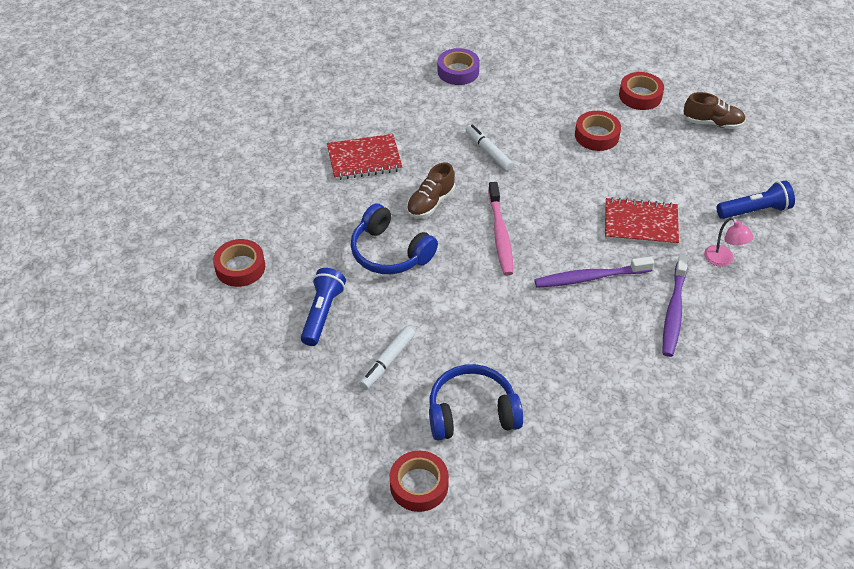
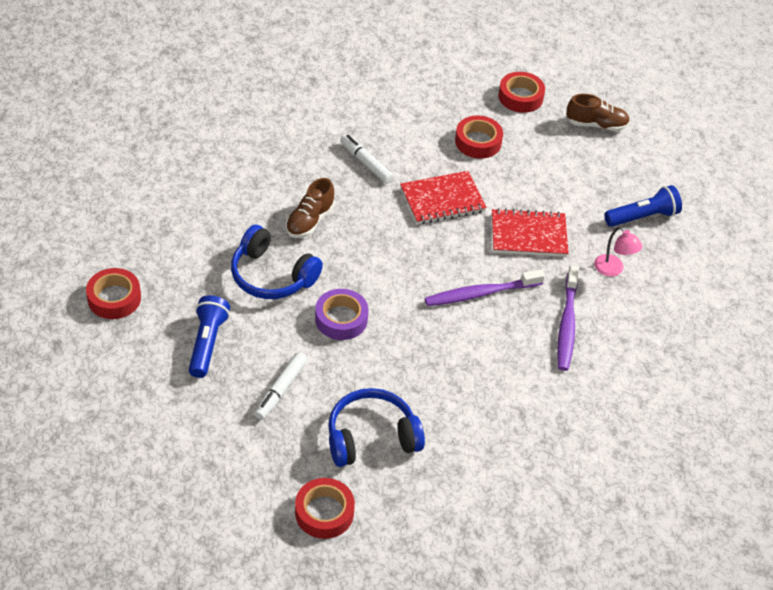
camera: 10 degrees left, 0 degrees up
red notebook [327,134,402,180] -> red notebook moved to [400,171,487,225]
purple tape [438,48,480,85] -> purple tape moved to [315,289,368,340]
pink toothbrush [488,182,513,275] -> none

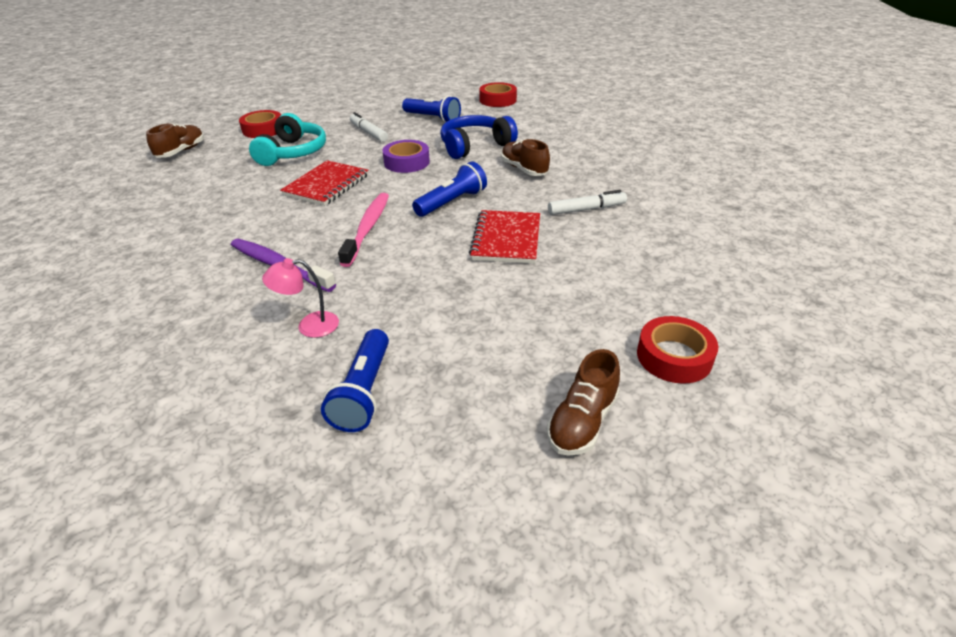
camera: 120 degrees right, 10 degrees down
blue headphones [328,388,425,467] -> turquoise headphones [249,113,326,166]
purple toothbrush [425,269,545,306] -> pink toothbrush [338,193,389,267]
red tape [455,115,503,159] -> none
red notebook [492,208,569,257] -> red notebook moved to [280,160,368,206]
none -> brown shoe [146,123,204,158]
none -> blue flashlight [412,161,487,217]

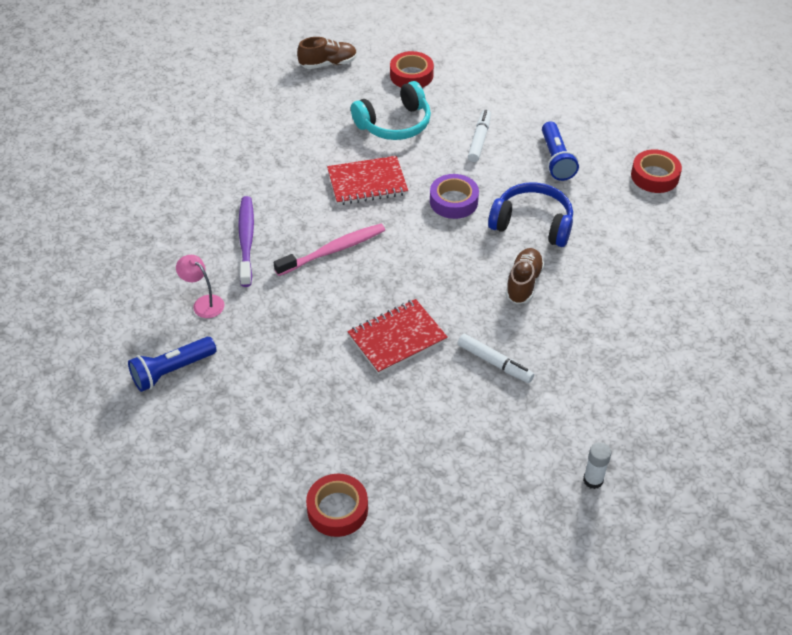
camera: 50 degrees right, 10 degrees up
blue flashlight [412,161,487,217] -> none
brown shoe [547,349,620,456] -> none
none -> white glue stick [583,442,611,489]

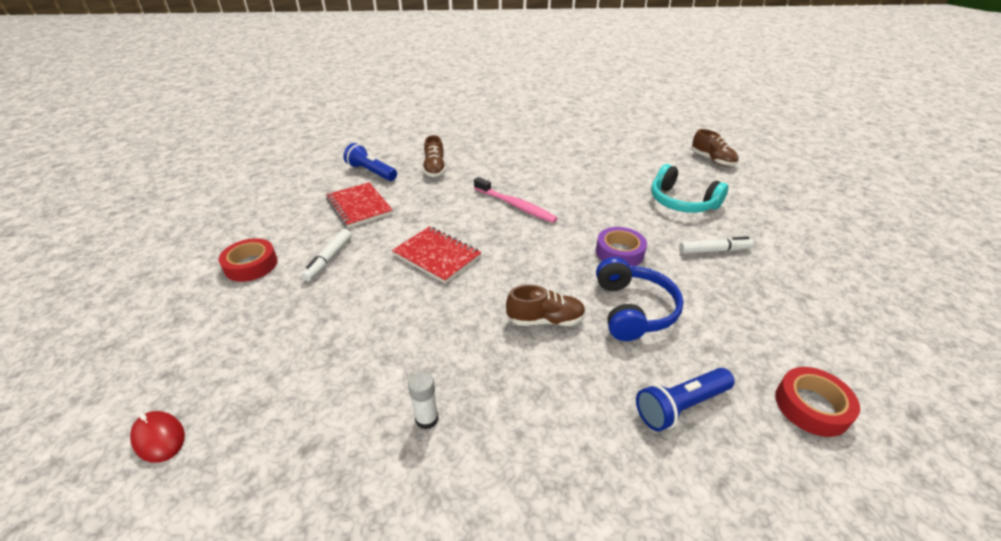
camera: 70 degrees right, 10 degrees down
pink lamp [176,255,224,318] -> brown shoe [423,135,446,177]
purple toothbrush [238,196,254,287] -> none
red notebook [327,156,408,205] -> red notebook moved to [326,182,393,228]
red tape [390,51,434,88] -> none
white marker [458,334,534,383] -> white marker moved to [301,229,352,281]
blue flashlight [542,121,579,181] -> blue flashlight moved to [636,368,735,431]
white glue stick [583,442,611,489] -> white glue stick moved to [408,371,439,429]
none -> red mouse [130,411,185,463]

